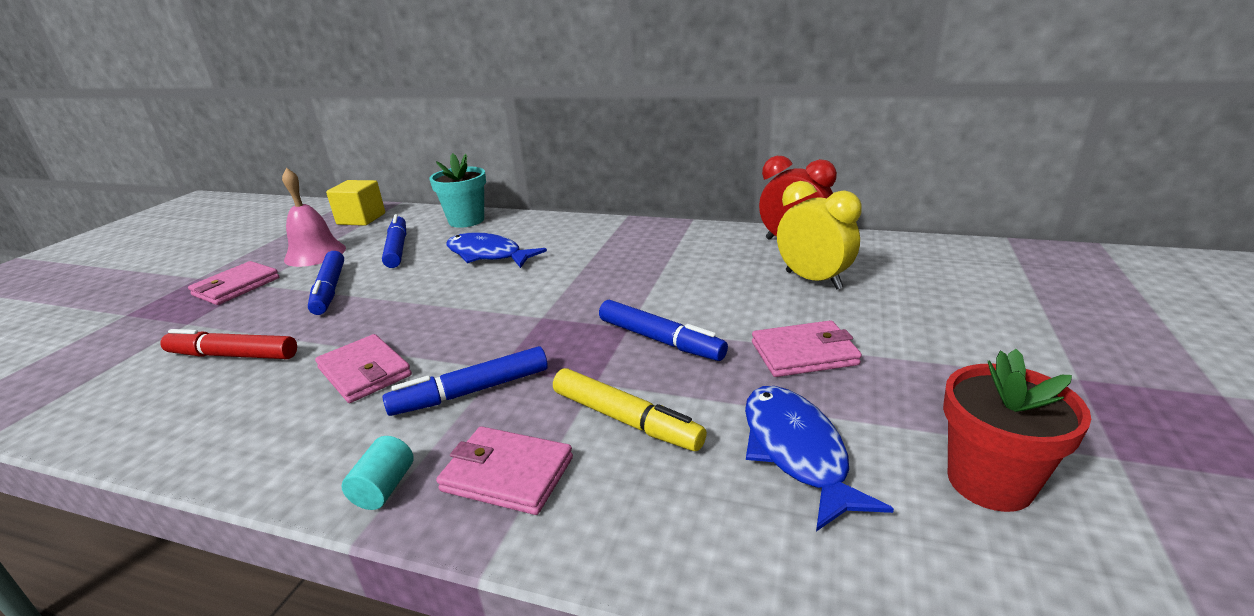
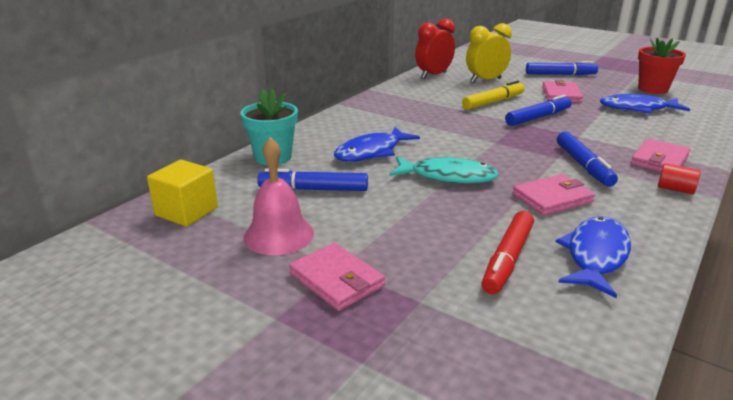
camera: 75 degrees left, 0 degrees up
blue marker [308,251,344,315] -> blue marker moved to [526,61,598,75]
turquoise cylinder [342,436,414,510] -> red cylinder [658,163,701,194]
yellow marker [553,368,707,451] -> yellow marker moved to [462,81,525,110]
none -> turquoise fish [389,156,499,184]
none -> blue fish [556,216,631,298]

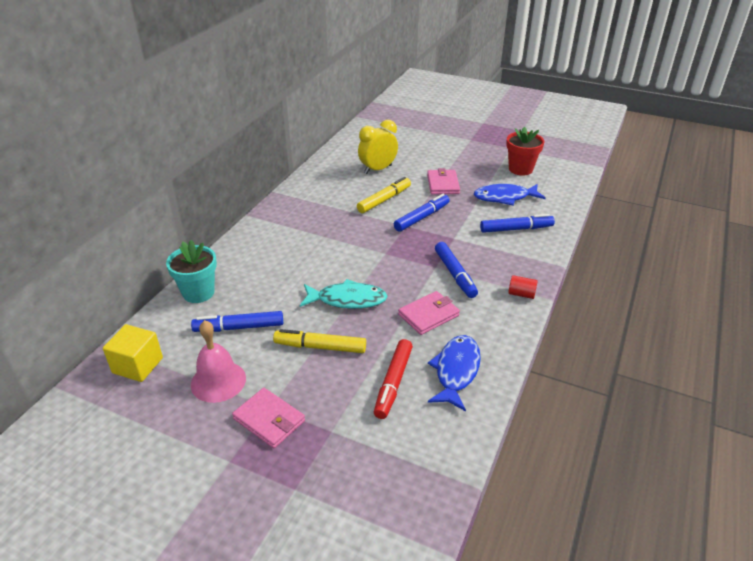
camera: 10 degrees left, 10 degrees up
blue fish [334,127,420,162] -> none
red clock [415,19,455,79] -> none
blue marker [526,61,598,75] -> blue marker moved to [480,214,555,233]
pink wallet [631,139,690,172] -> none
none -> yellow marker [273,329,366,353]

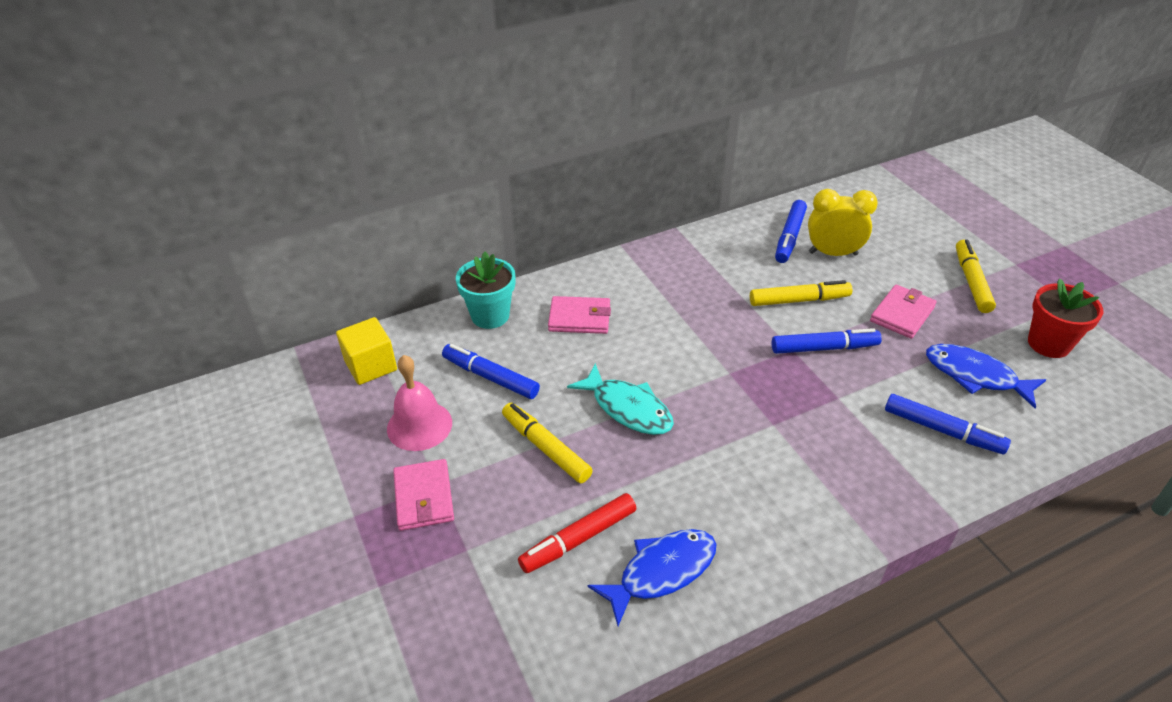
camera: 40 degrees right, 5 degrees up
pink wallet [398,291,460,335] -> pink wallet moved to [548,296,611,334]
blue marker [435,242,478,298] -> blue marker moved to [775,200,807,263]
red cylinder [508,275,538,299] -> none
none -> yellow marker [956,240,996,313]

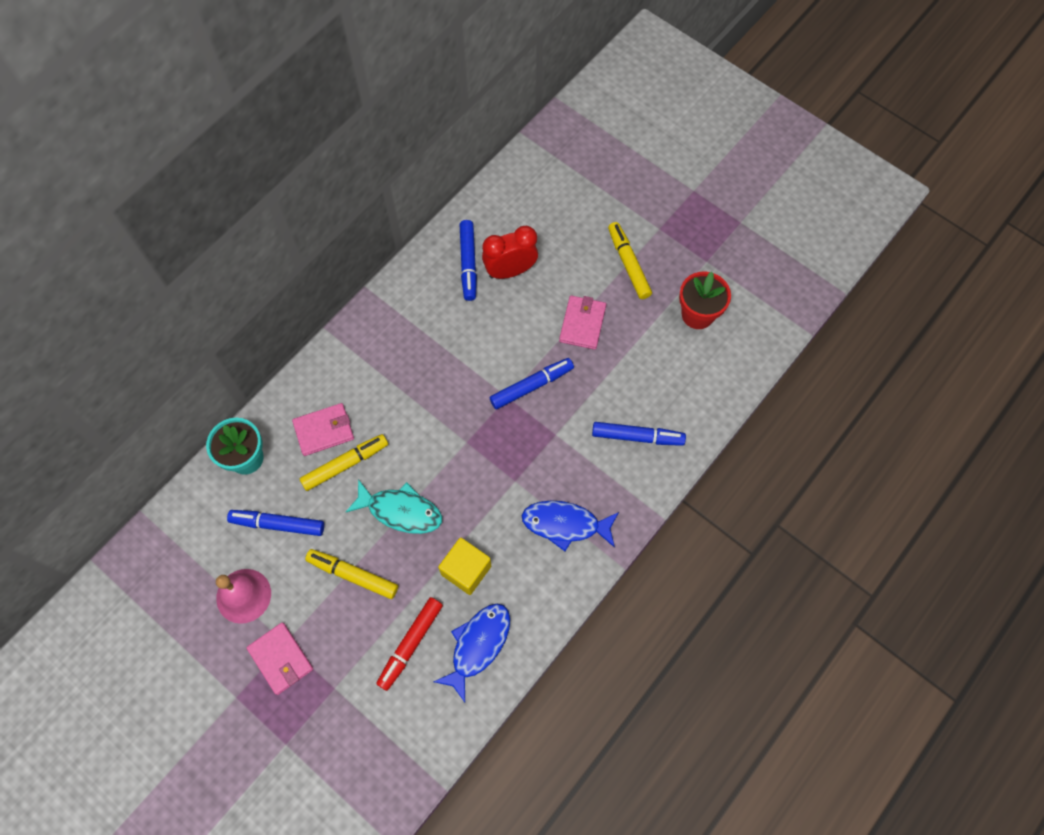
camera: 25 degrees left, 25 degrees up
yellow cube [336,317,397,385] -> yellow cube moved to [438,538,491,595]
yellow marker [750,280,853,306] -> yellow marker moved to [300,434,388,491]
yellow clock [808,189,878,256] -> red clock [482,226,538,279]
blue fish [926,344,1046,408] -> blue fish moved to [522,500,619,551]

